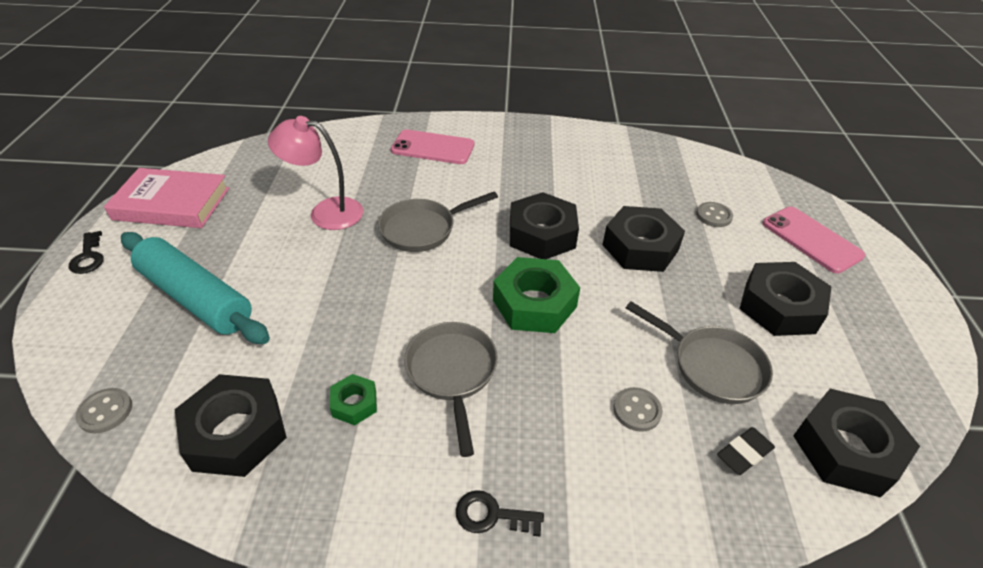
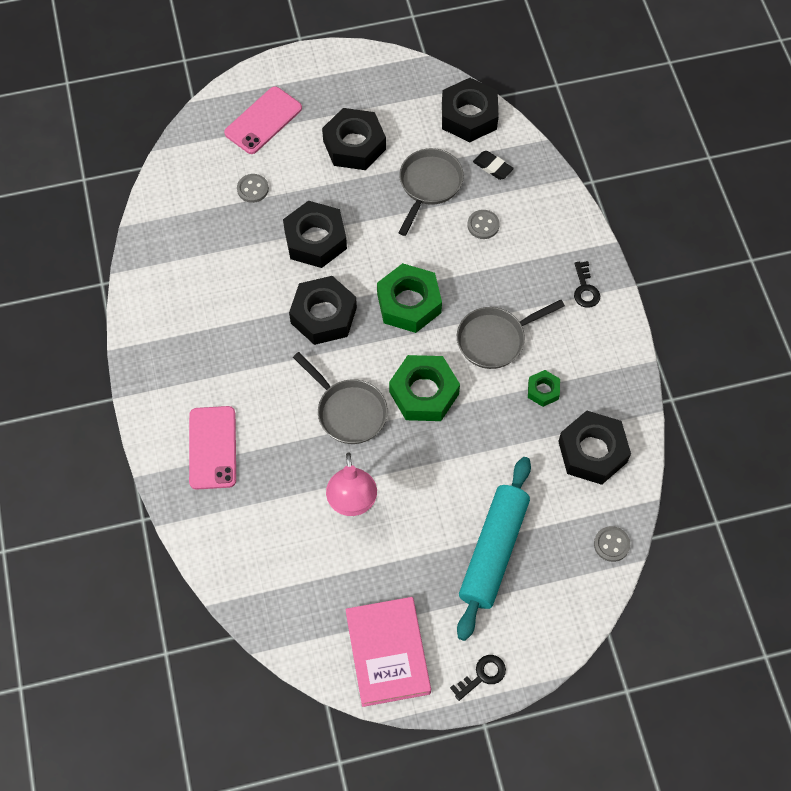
camera: 105 degrees left, 20 degrees up
none -> green nut [389,355,460,421]

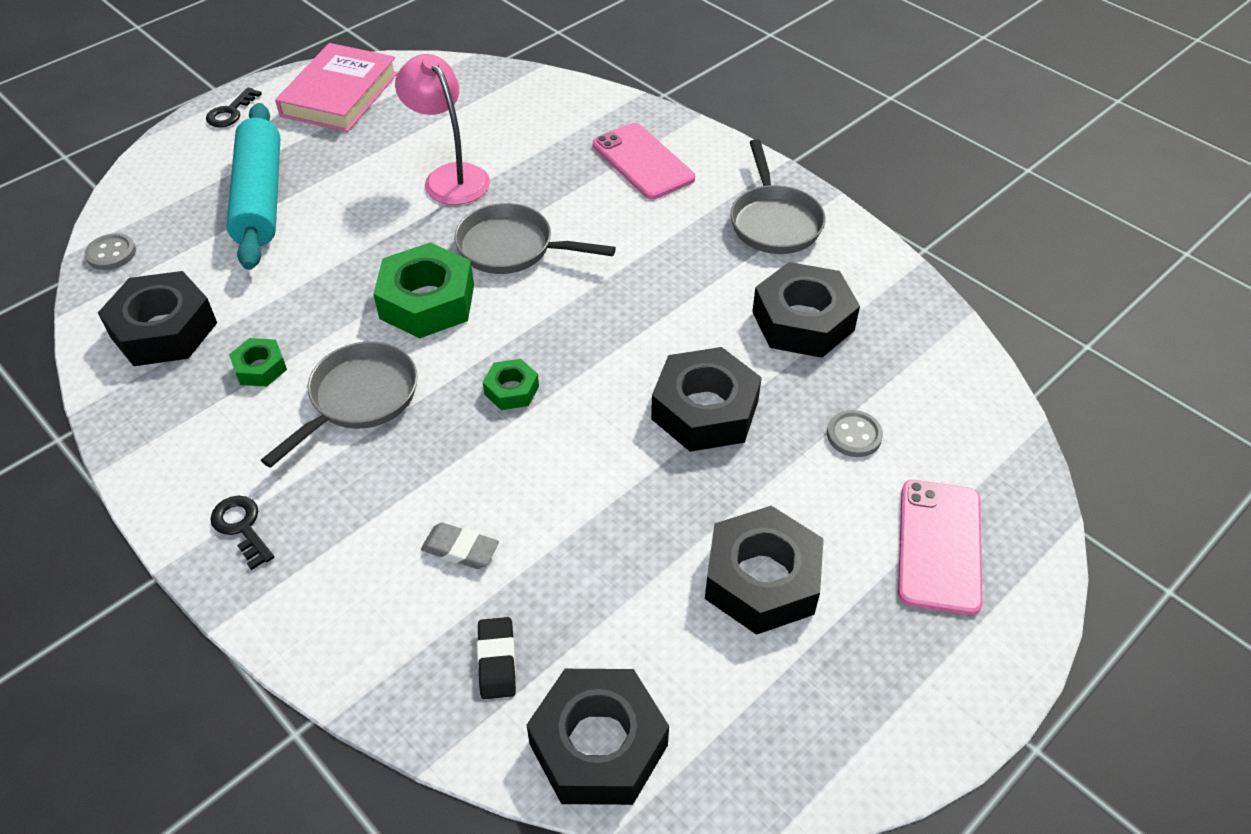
camera: 150 degrees right, 15 degrees down
black nut [289,276,357,345] -> black nut moved to [752,262,860,358]
pink book [345,597,431,707] -> pink book turned 60 degrees clockwise [275,43,398,132]
green nut [377,263,442,333] -> green nut [483,359,539,410], size x0.51
grey pan [398,148,464,236] -> grey pan moved to [730,139,826,254]
grey button [467,210,500,239] -> grey eraser [421,523,499,569]
black eraser [473,151,514,180] -> black eraser turned 75 degrees clockwise [477,617,516,699]

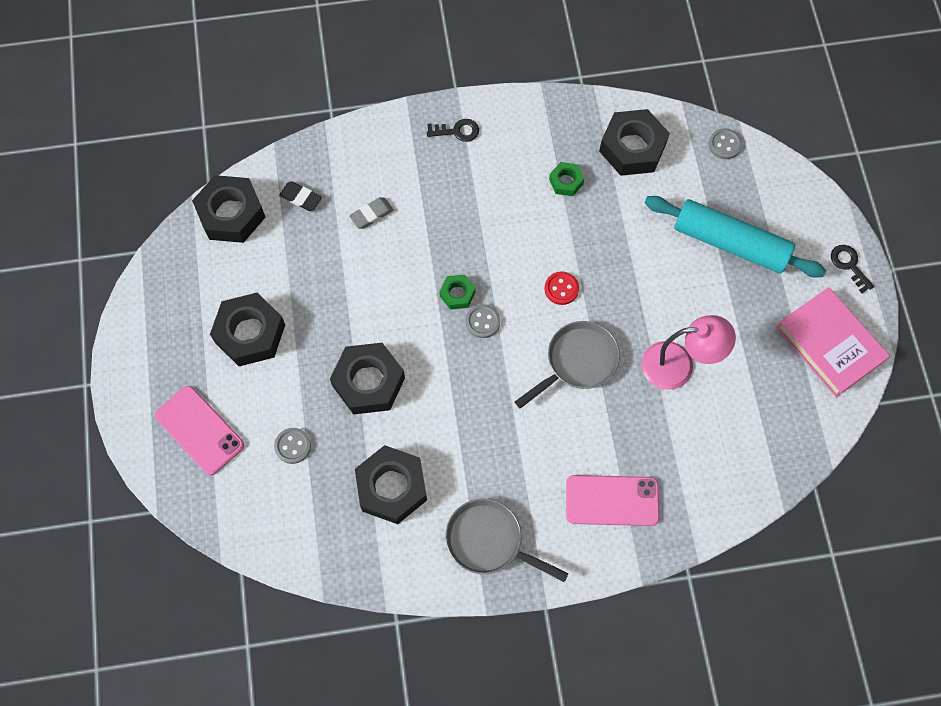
camera: 125 degrees right, 20 degrees up
grey pan [261,342,418,468] -> none
green nut [373,243,474,338] -> red button [545,271,579,305]
none -> grey button [466,304,500,338]

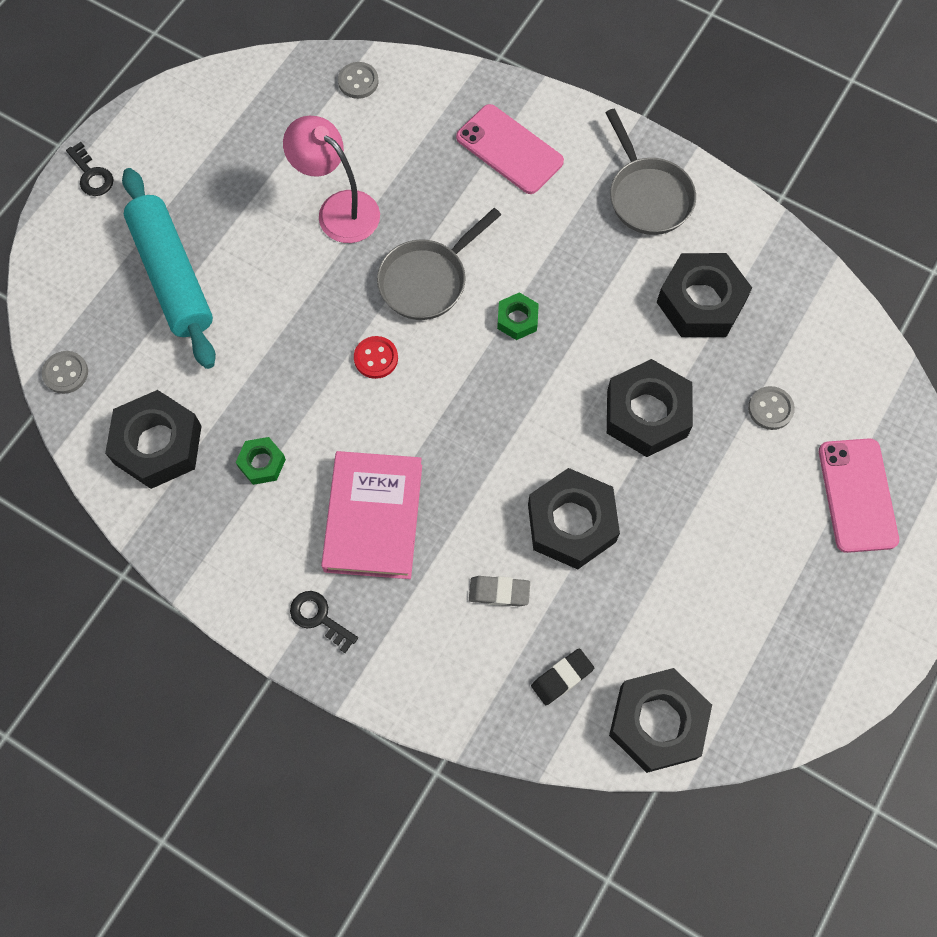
camera: 140 degrees left, 0 degrees up
black nut [210,293,285,366] -> black nut moved to [528,468,620,569]
black eraser [279,181,322,211] -> black eraser turned 75 degrees clockwise [531,649,594,705]
green nut [439,274,475,310] -> green nut moved to [497,292,539,340]
grey button [466,304,500,338] -> grey button moved to [338,62,379,99]
grey pan [515,321,620,409] -> grey pan turned 45 degrees counterclockwise [377,208,501,320]
pink book [776,287,890,397] -> pink book moved to [321,451,422,579]
black key [831,245,874,293] -> black key turned 45 degrees counterclockwise [66,142,113,196]

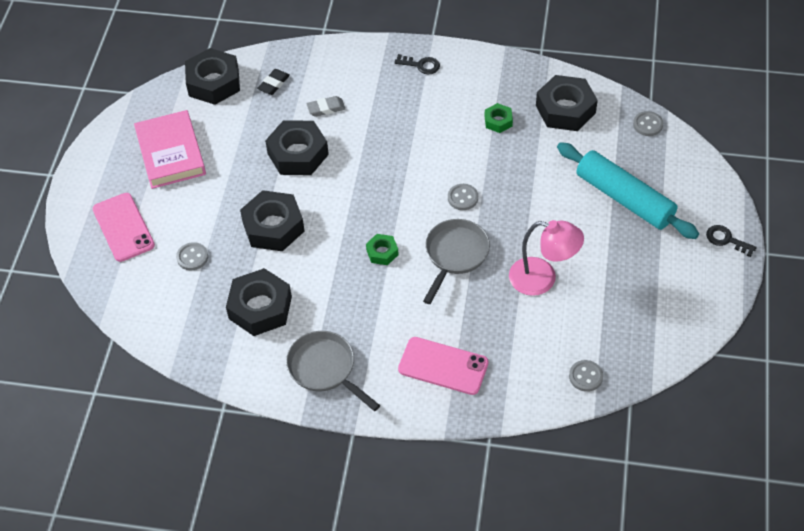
camera: 160 degrees right, 15 degrees down
pink book [321,451,422,579] -> pink book moved to [134,110,206,189]
red button [354,336,398,379] -> grey button [448,184,478,210]

